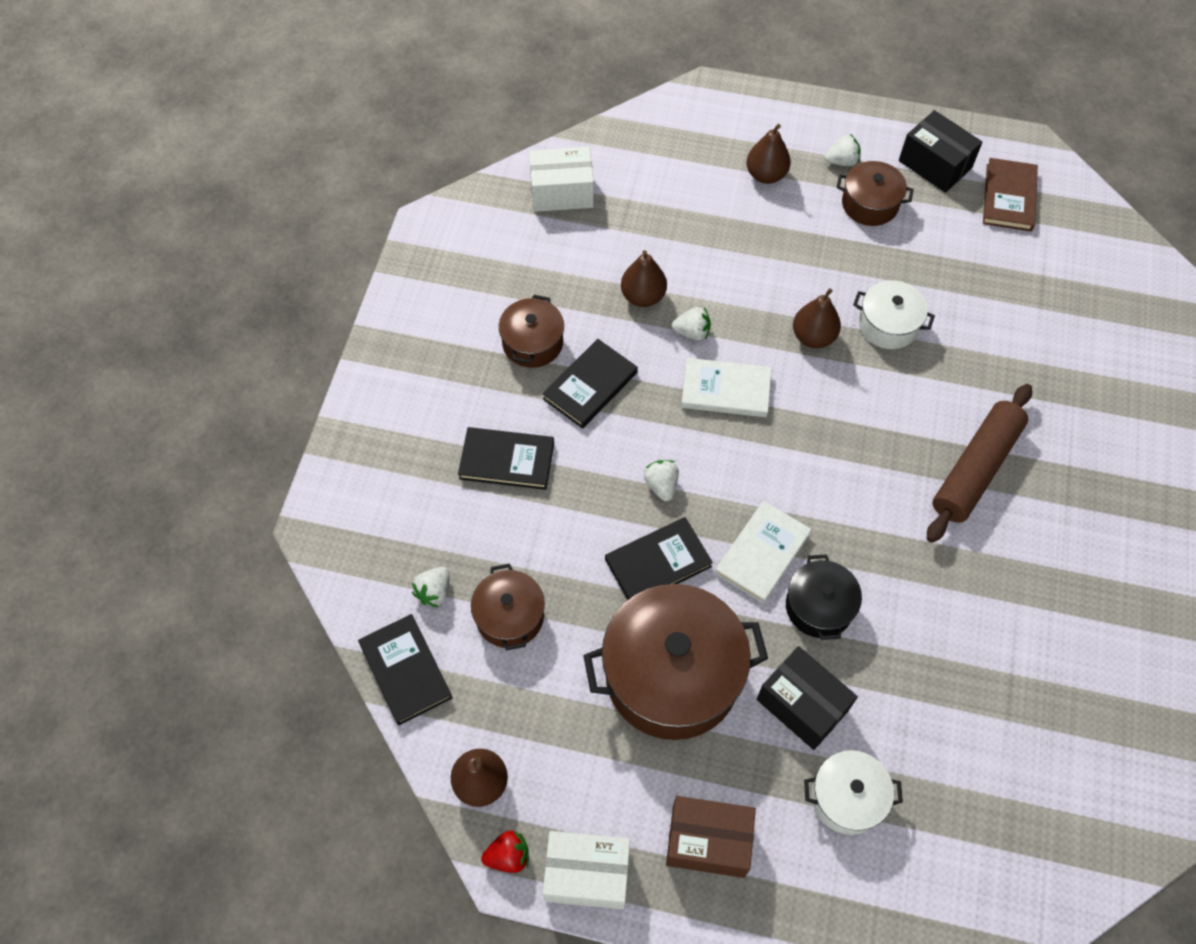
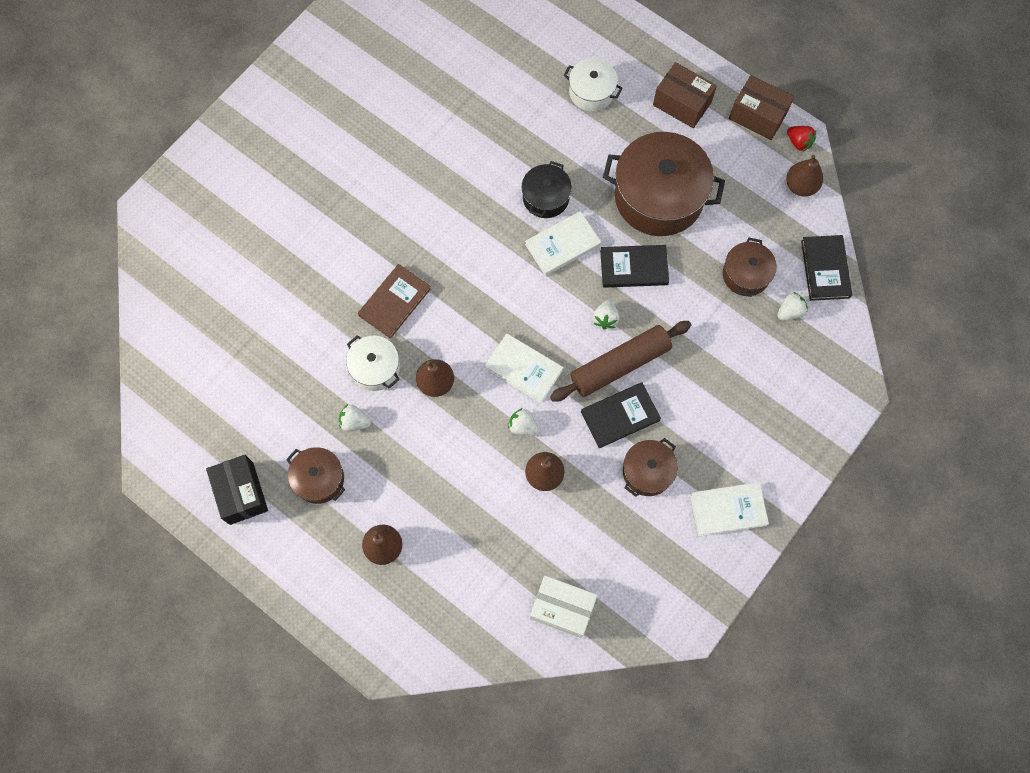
camera: 155 degrees left, 10 degrees up
black book [458,427,554,490] -> none
red strawberry [481,831,529,873] -> red strawberry turned 150 degrees counterclockwise [787,126,816,151]
white box [543,831,630,909] -> brown box [729,75,795,140]
black box [757,646,858,750] -> none
white strawberry [824,134,861,166] -> white strawberry moved to [339,404,371,431]
brown rolling pin [927,384,1032,543] -> brown rolling pin moved to [550,321,691,402]
brown book [983,158,1038,232] -> brown book moved to [358,264,431,339]
none -> white book [690,482,769,536]

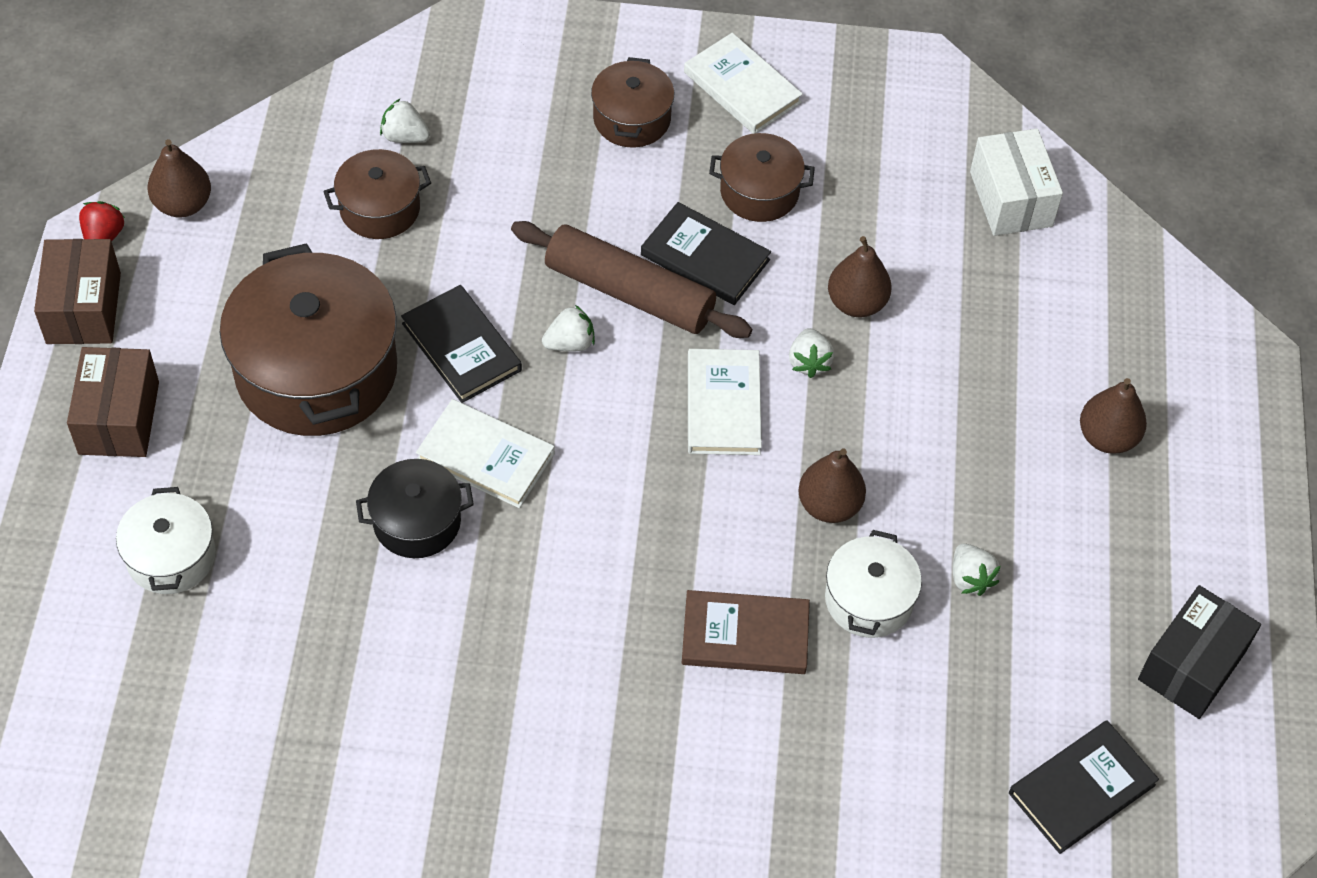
camera: 125 degrees left, 15 degrees down
brown pot [286,447,345,504] -> brown pot moved to [591,57,674,148]
black book [801,235,852,301] -> black book moved to [1009,720,1159,854]

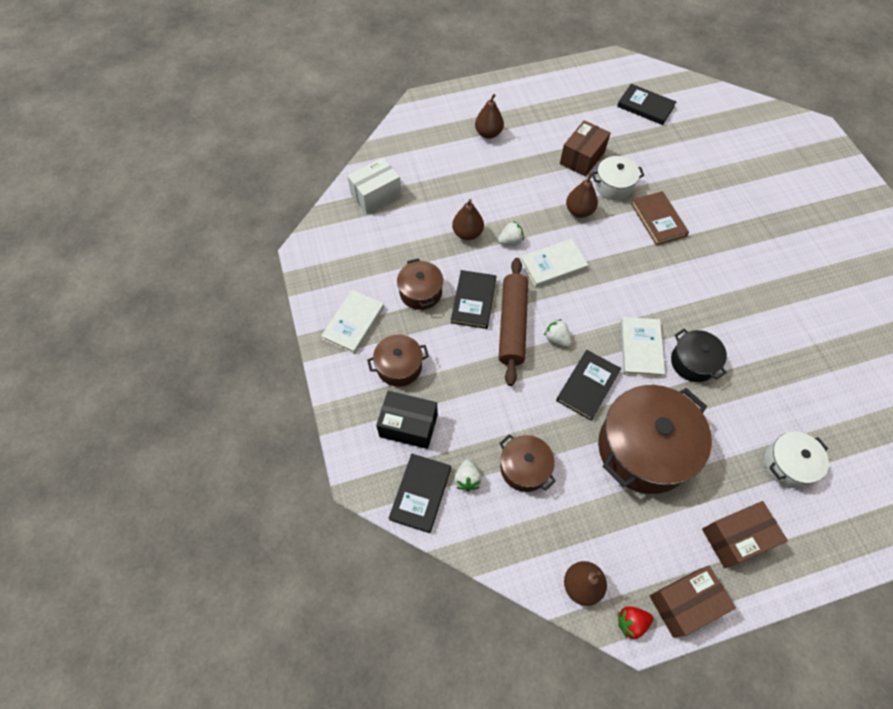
camera: 110 degrees left, 5 degrees up
white strawberry [953,543,1000,596] -> brown box [560,120,611,177]
black box [1138,585,1261,719] -> black box moved to [376,391,438,449]
none -> black book [389,454,451,533]

